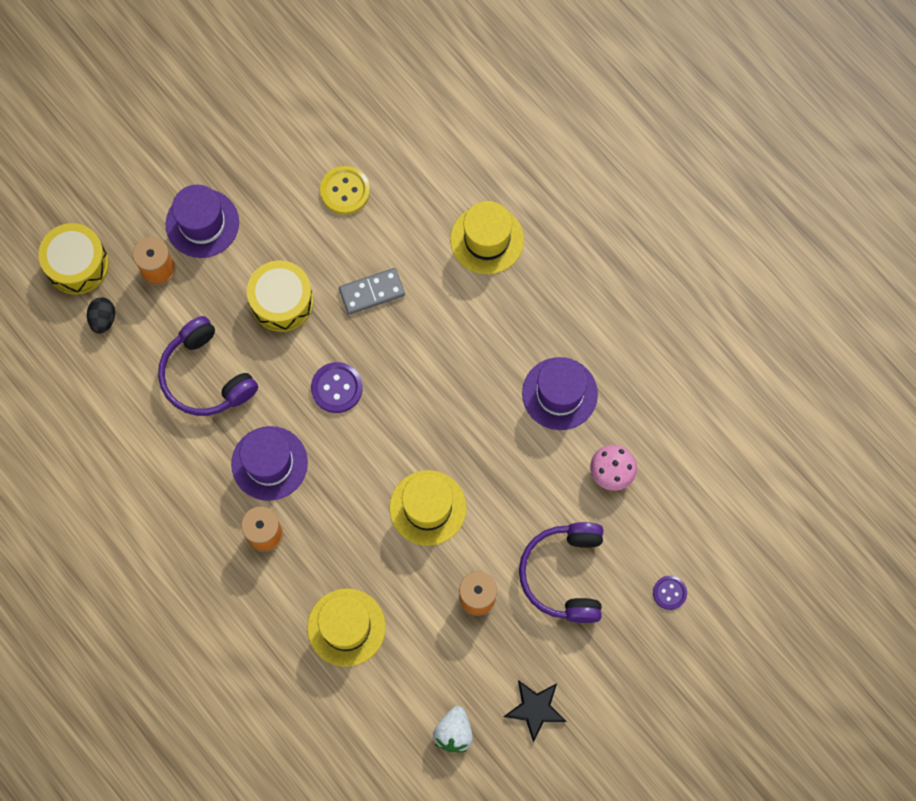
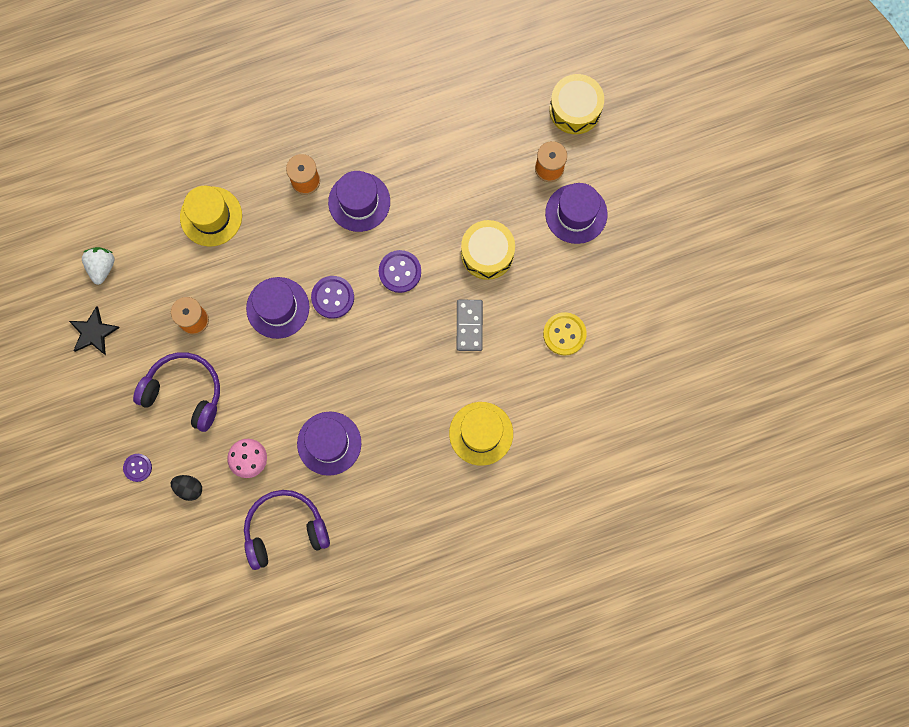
camera: 110 degrees right, 5 degrees up
black egg [87,297,115,334] -> black egg moved to [171,475,202,501]
purple headphones [158,316,258,416] -> purple headphones moved to [244,490,330,570]
yellow hat [390,470,467,546] -> purple hat [246,277,309,339]
white strawberry [433,706,473,752] -> white strawberry turned 60 degrees clockwise [82,247,114,285]
none -> purple button [311,276,354,319]

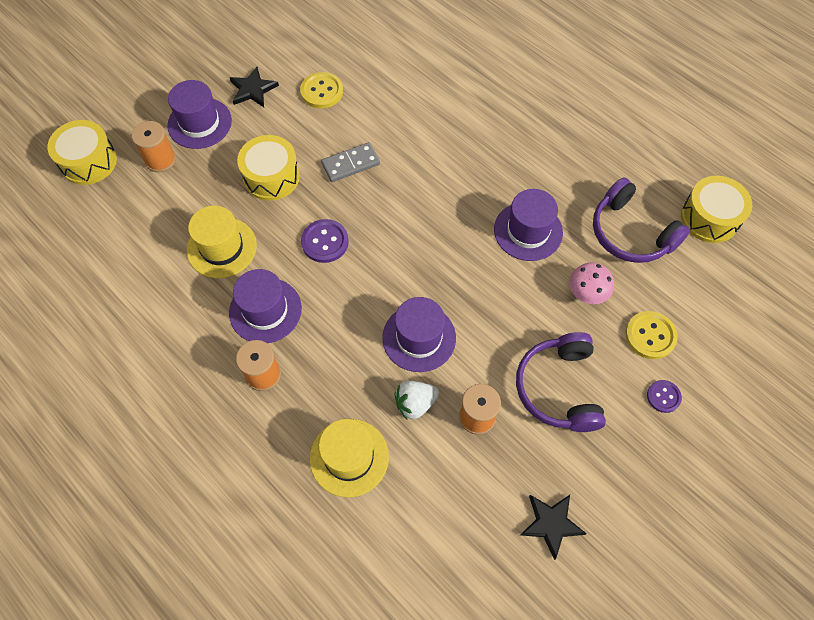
camera: 115 degrees left, 15 degrees down
white strawberry [82,247,114,285] -> white strawberry moved to [394,381,439,419]
black egg [171,475,202,501] -> yellow button [625,311,678,359]
purple button [311,276,354,319] -> none
yellow hat [449,402,513,466] -> yellow hat moved to [187,206,257,278]
none -> black star [230,67,279,107]
none -> yellow drum [681,176,752,243]

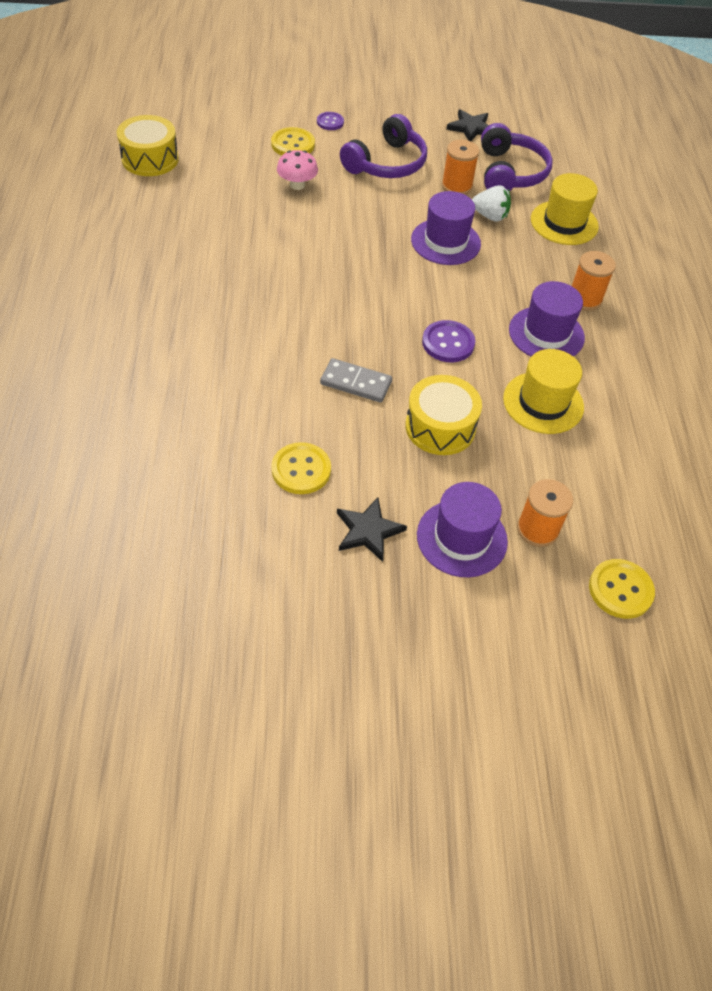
camera: 140 degrees left, 10 degrees down
yellow drum [47,120,117,185] -> yellow button [589,559,655,619]
purple hat [494,189,563,261] -> none
purple headphones [593,177,690,263] -> purple headphones moved to [481,123,553,192]

